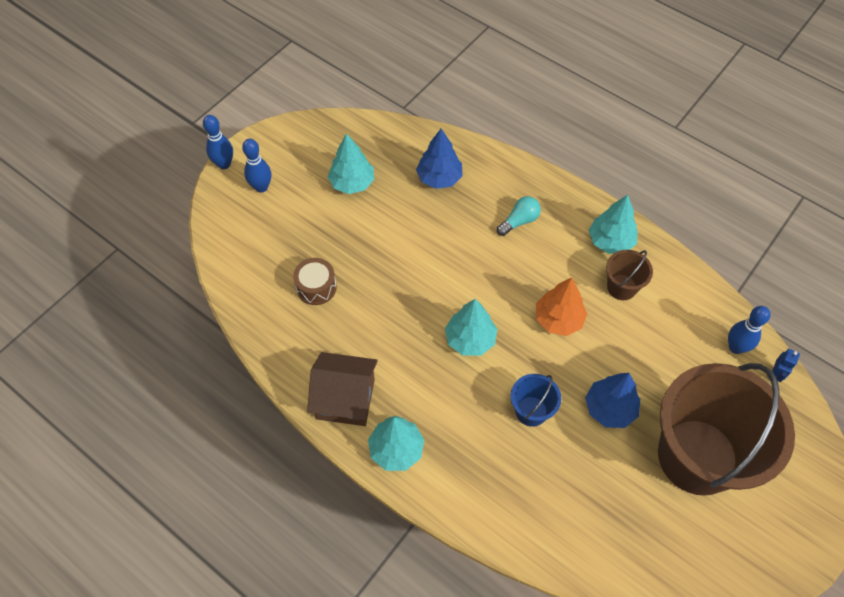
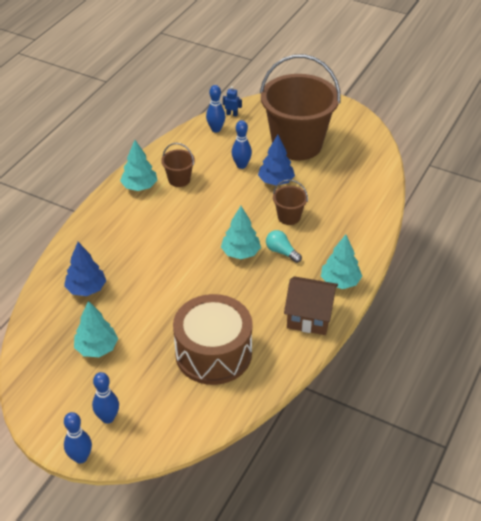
camera: 100 degrees left, 15 degrees down
brown drum [293,258,337,305] -> brown drum [173,294,252,385], size x2.16
brown house [307,352,378,426] -> brown house turned 75 degrees counterclockwise [284,276,338,335]
turquoise light bulb [497,196,541,236] -> turquoise light bulb moved to [266,230,302,263]
blue bucket [511,374,561,427] -> brown bucket [273,179,308,225]
orange tree [536,278,587,336] -> none
none -> blue bowling pin [232,120,252,169]

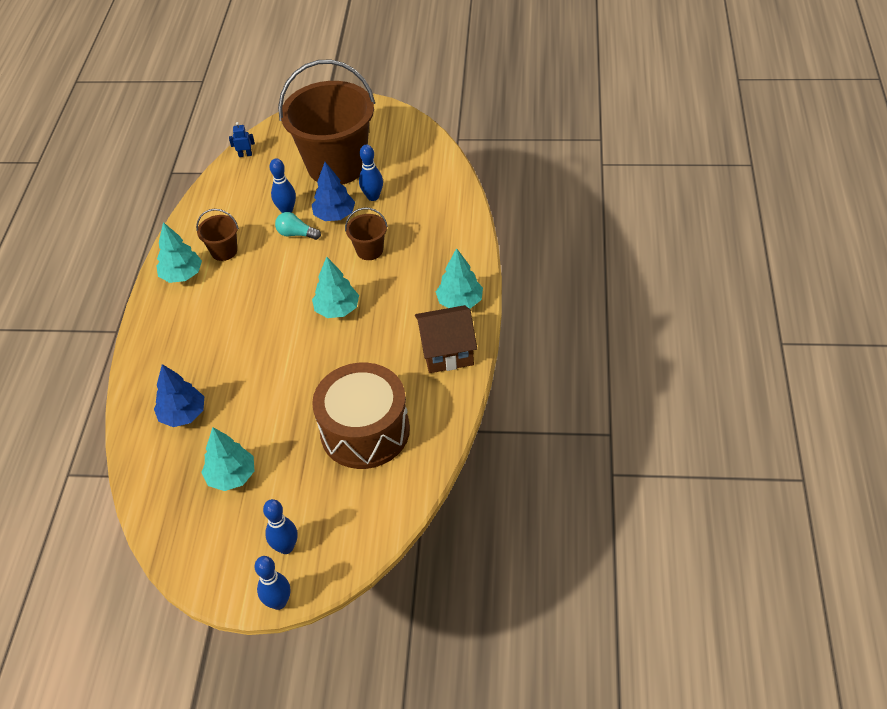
camera: 20 degrees left, 5 degrees up
blue bowling pin [206,85,226,133] -> blue bowling pin moved to [359,145,383,201]
turquoise light bulb [266,230,302,263] -> turquoise light bulb moved to [275,212,321,240]

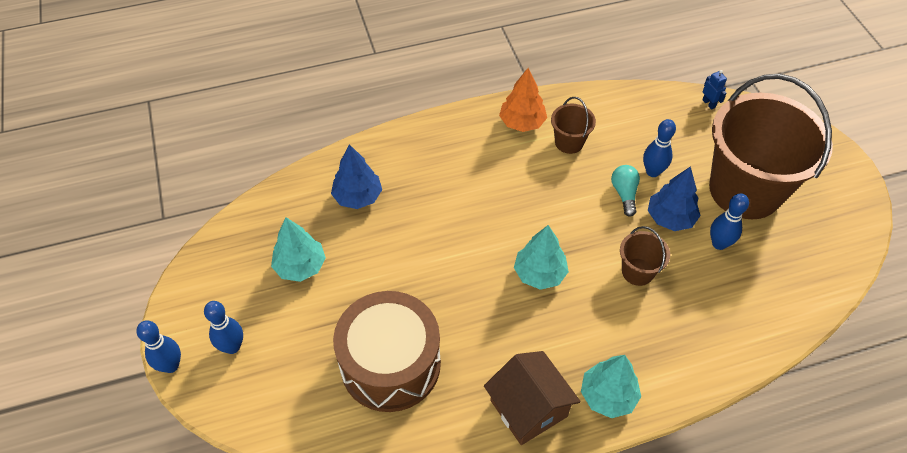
camera: 65 degrees right, 5 degrees up
turquoise tree [157,222,202,283] -> orange tree [499,68,547,132]

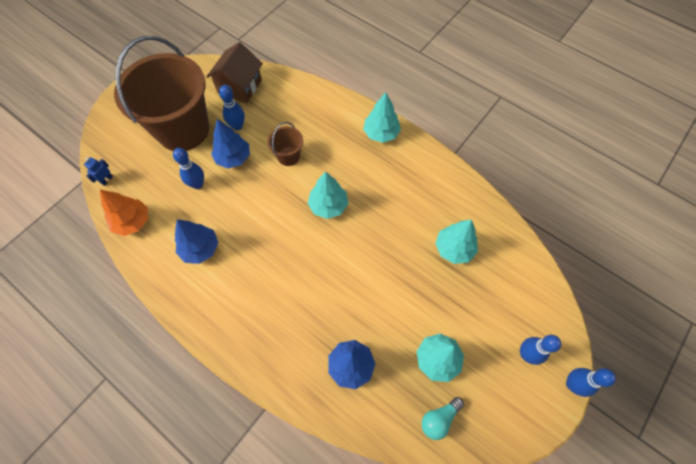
camera: 125 degrees left, 10 degrees up
brown drum [333,291,441,412] -> turquoise tree [435,220,478,264]
brown house [484,351,581,445] -> brown house moved to [206,42,263,103]
orange tree [499,68,547,132] -> orange tree moved to [100,190,148,236]
brown bucket [551,97,596,154] -> blue tree [175,220,218,264]
turquoise light bulb [611,165,640,217] -> turquoise light bulb moved to [421,397,464,440]

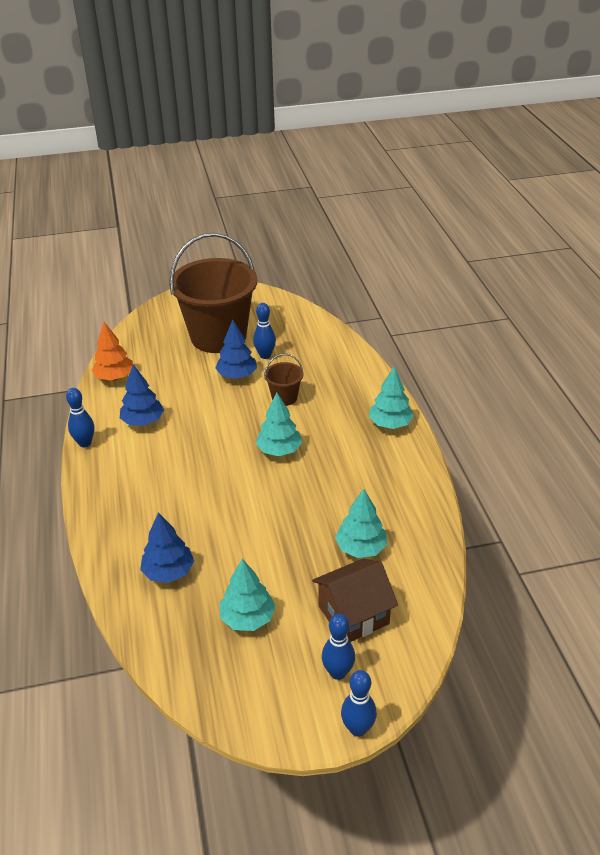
camera: 40 degrees right, 25 degrees down
blue robot [84,157,113,186] -> none
blue bowling pin [173,148,204,189] -> blue bowling pin moved to [66,388,94,447]
brown house [206,42,263,103] -> brown house moved to [312,559,398,642]
turquoise light bulb [421,397,464,440] -> none

